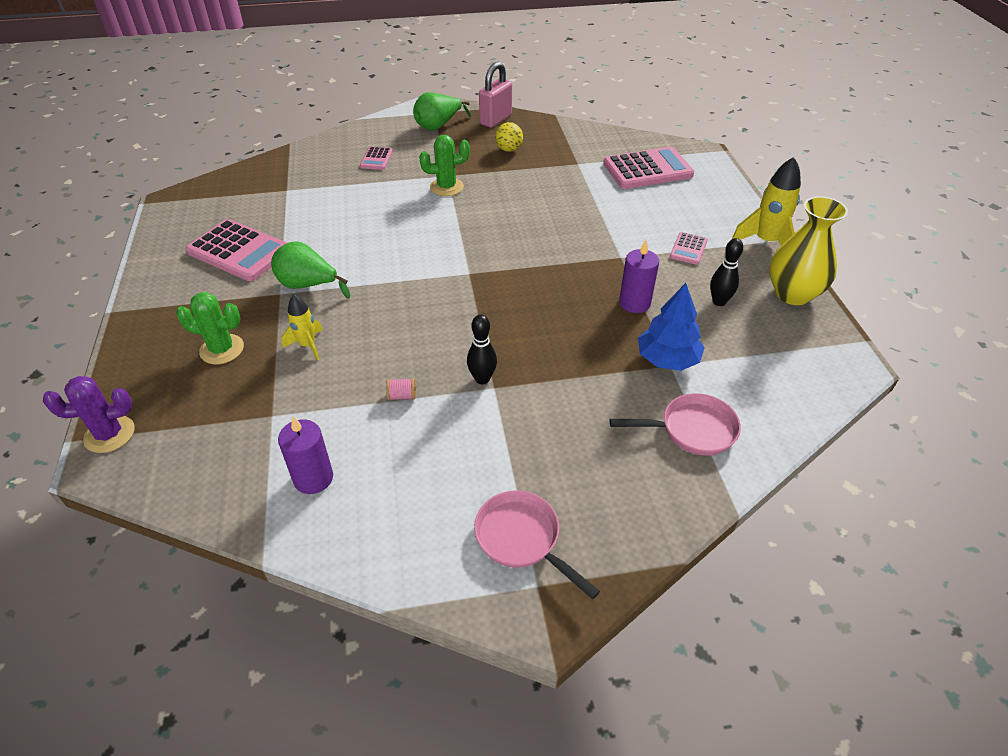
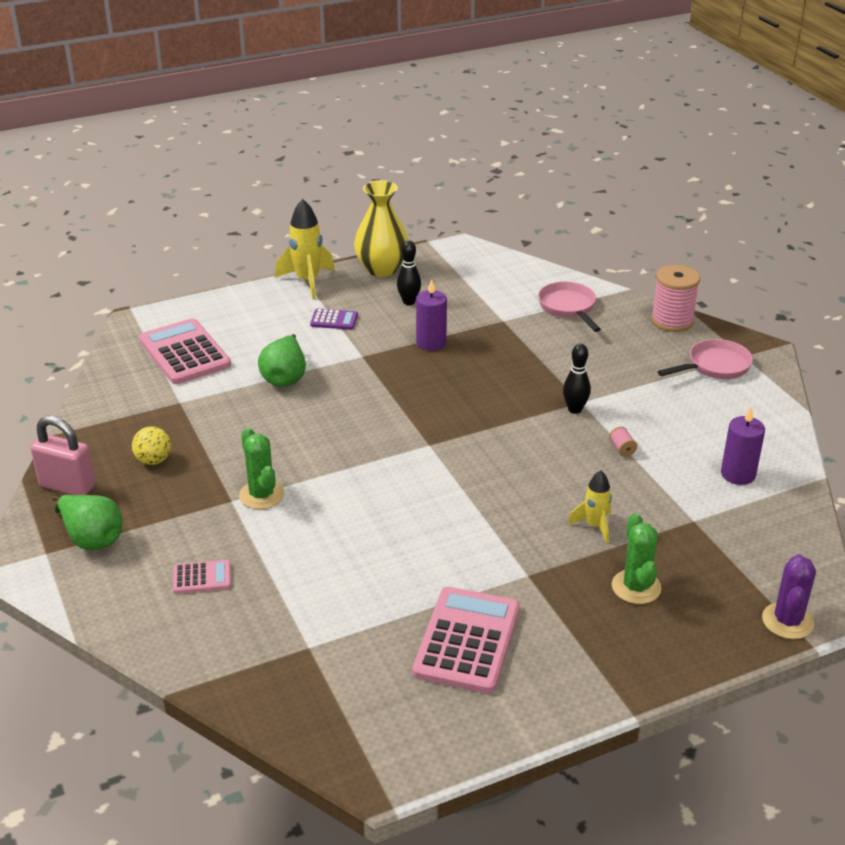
camera: 105 degrees left, 10 degrees down
purple cactus [43,376,135,453] -> purple cactus turned 45 degrees clockwise [762,554,816,639]
green pear [271,241,350,298] -> green pear moved to [258,334,306,387]
pink pan [474,491,600,599] -> pink pan turned 150 degrees counterclockwise [657,339,753,379]
blue tree [638,283,705,371] -> none
pink calculator [670,232,708,265] -> purple calculator [310,309,358,330]
none -> pink spool [651,265,700,332]

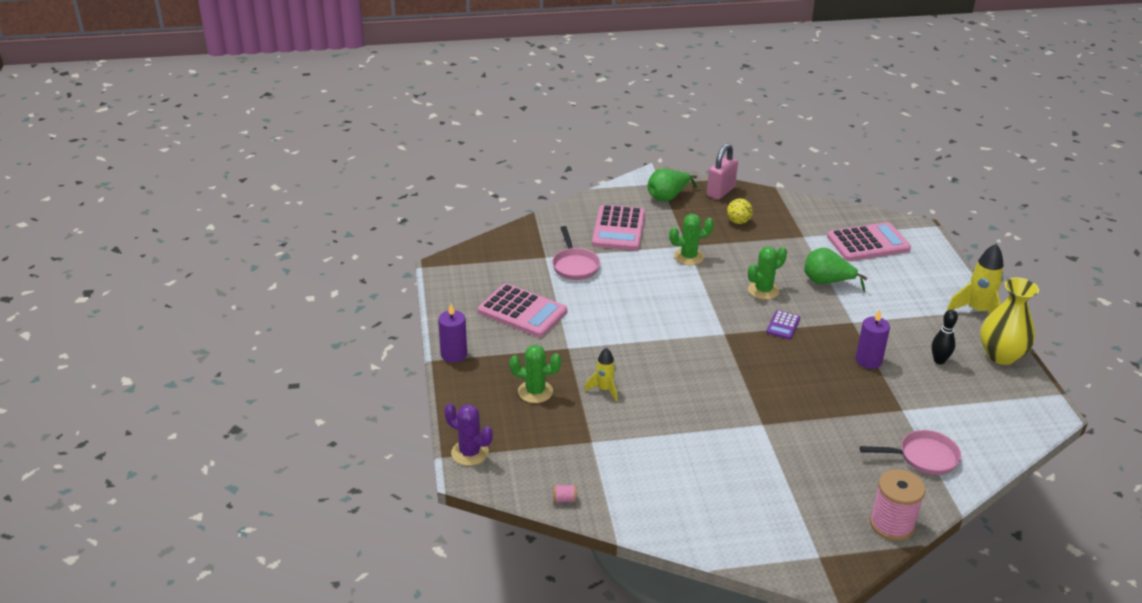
camera: 105 degrees right, 0 degrees up
pink calculator [173,560,231,594] -> pink calculator [592,205,645,250], size x2.05
purple calculator [310,309,358,330] -> purple calculator moved to [766,310,800,339]
black bowling pin [563,344,591,414] -> none
pink spool [609,426,637,457] -> pink spool moved to [553,484,577,503]
pink pan [657,339,753,379] -> pink pan moved to [552,226,600,280]
purple candle [721,407,765,485] -> purple candle moved to [438,304,467,363]
none -> green cactus [748,246,787,300]

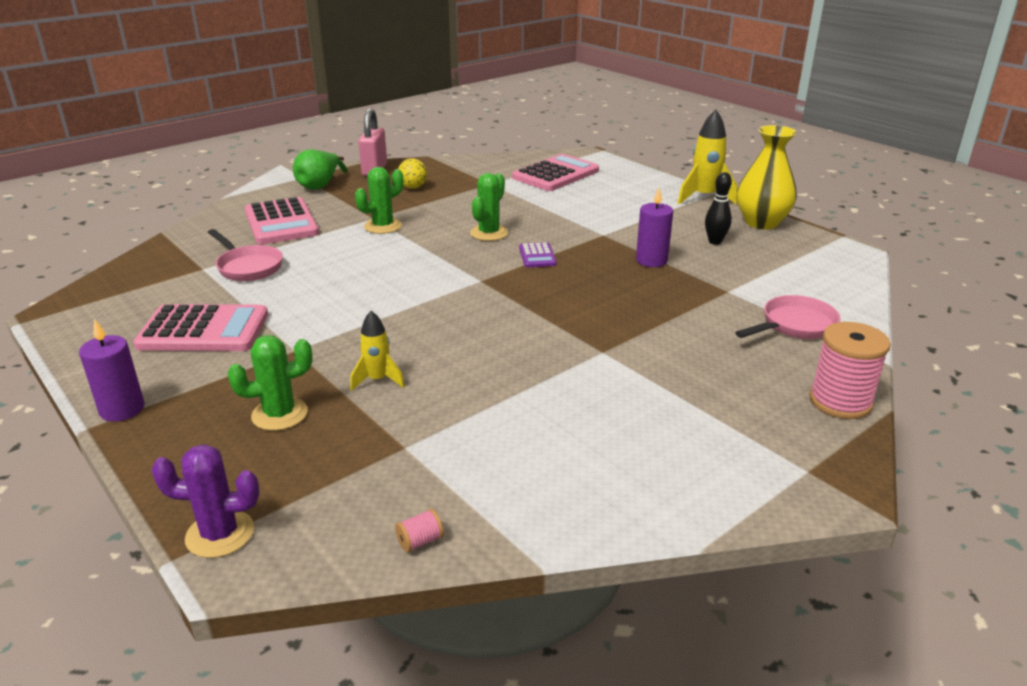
camera: 30 degrees left, 5 degrees down
green pear [804,248,867,292] -> none

